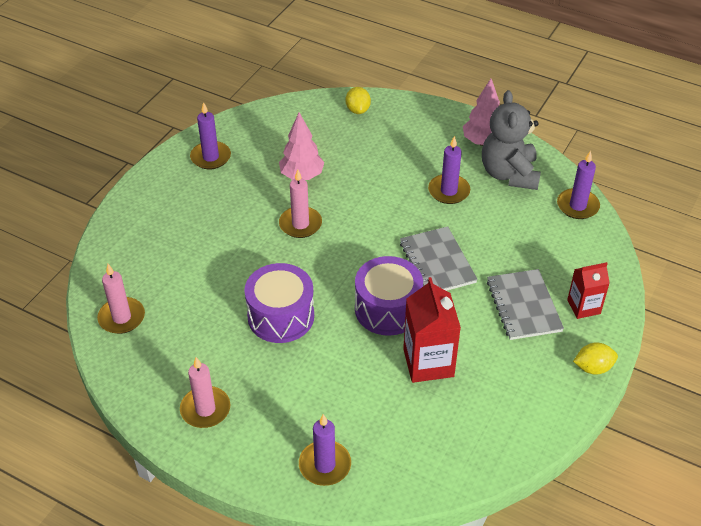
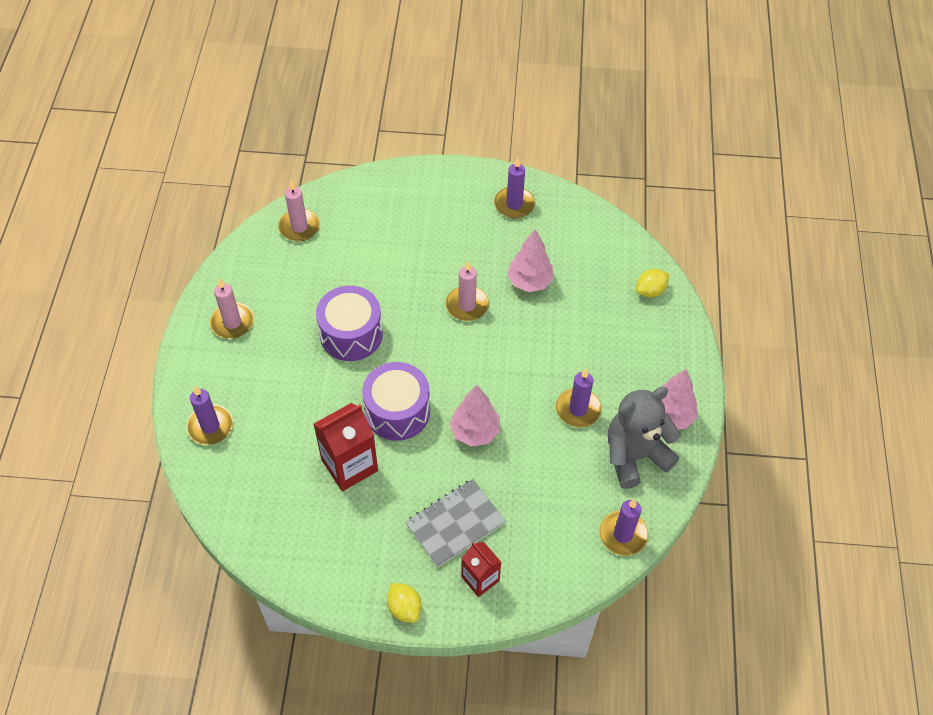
camera: 65 degrees right, 10 degrees up
grey notebook [400,226,478,291] -> pink tree [450,385,500,447]

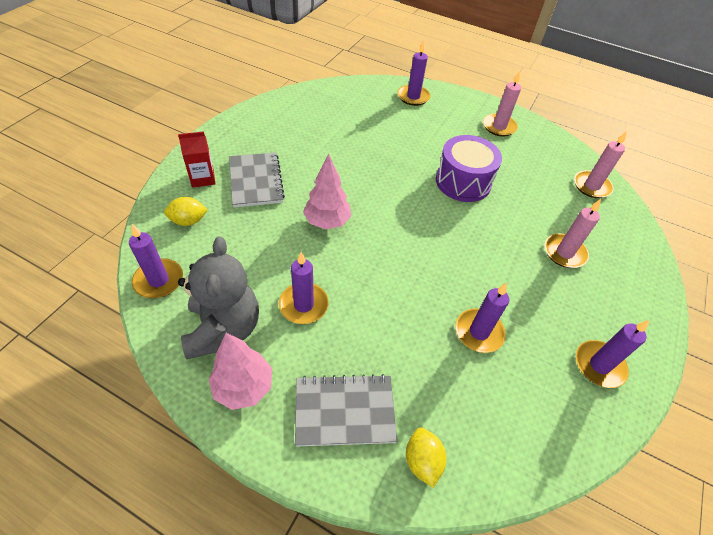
camera: 110 degrees right, 5 degrees down
red carton [314,403,378,491] -> none
purple drum [362,362,430,441] -> none
yellow lemon [387,583,422,623] -> yellow lemon moved to [164,197,208,226]
pink candle [446,261,489,321] -> pink candle moved to [545,199,601,268]
pink tree [507,229,554,292] -> purple candle [455,283,509,353]
none -> grey notebook [295,374,397,447]

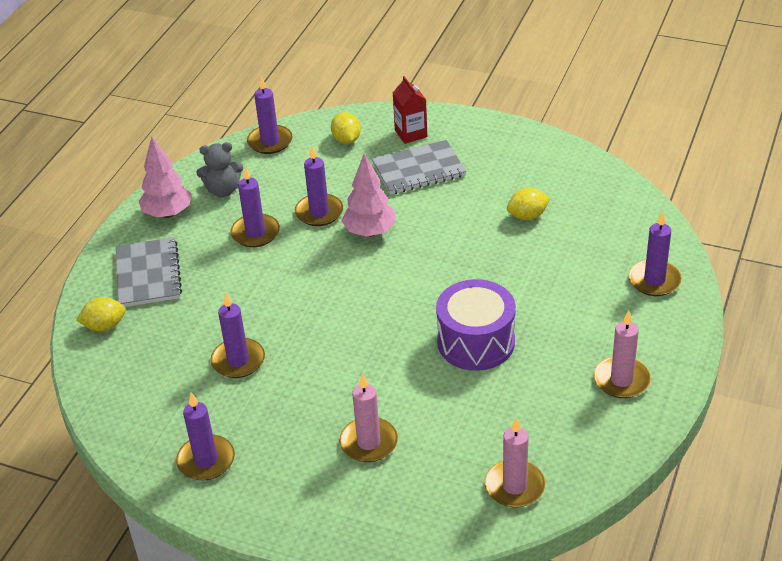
camera: 90 degrees right, 10 degrees down
grey teddy bear [178,237,259,359] -> grey teddy bear [196,142,243,197], size x0.59
none -> purple candle [295,146,343,226]
none -> yellow lemon [507,188,550,220]

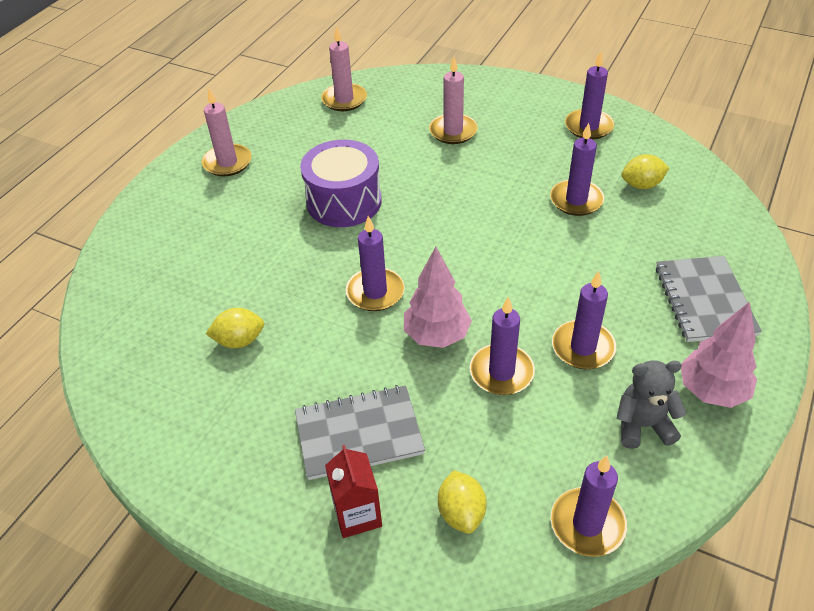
camera: 175 degrees left, 5 degrees up
yellow lemon [76,297,126,331] -> yellow lemon moved to [621,154,669,189]
purple candle [629,211,682,296] -> purple candle moved to [346,216,405,311]

